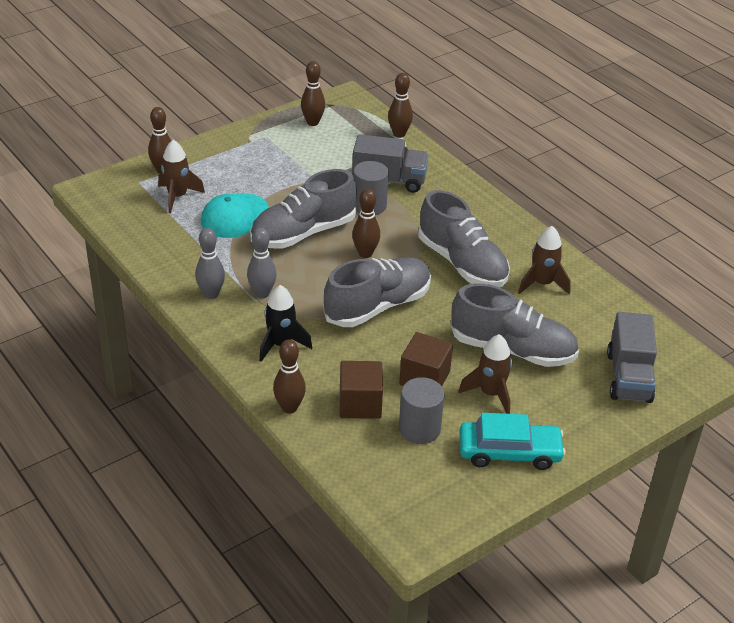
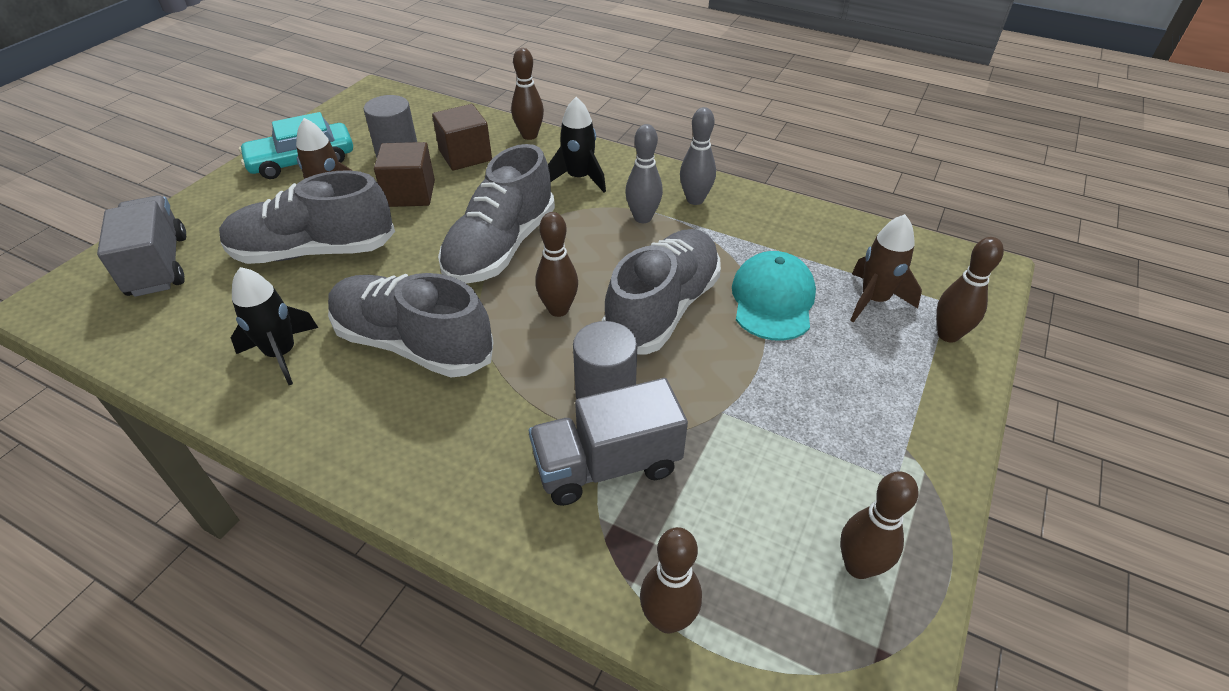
camera: 155 degrees right, 5 degrees up
brown rocket [518,226,571,294] -> black rocket [231,267,318,385]

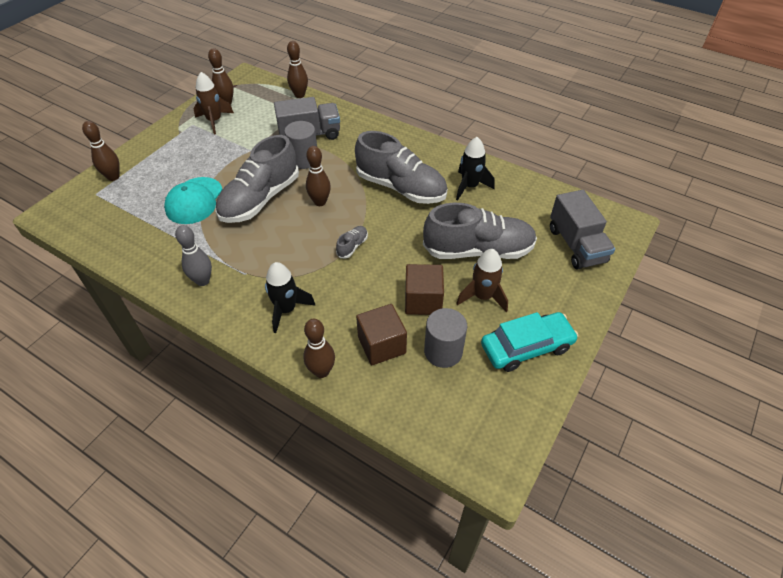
camera: 175 degrees left, 5 degrees up
grey shoe [438,144,555,284] -> grey shoe [336,226,368,258], size x0.41
grey bowling pin [625,124,663,223] -> none
brown rocket [850,214,922,323] -> brown rocket moved to [194,72,234,135]

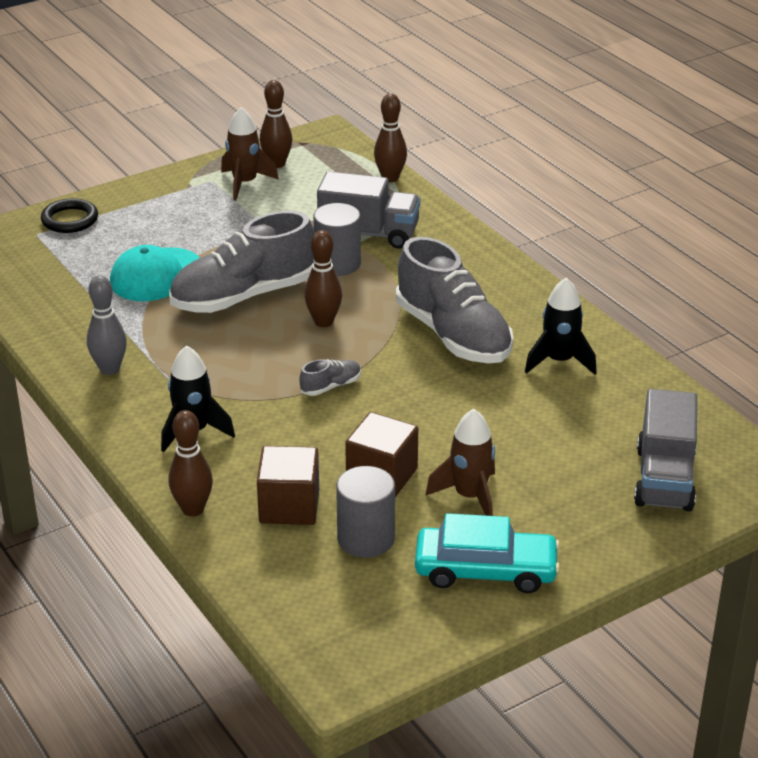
camera: 25 degrees right, 15 degrees down
brown bowling pin [82,121,120,181] -> black ring [41,198,98,233]
grey shoe [423,203,537,259] -> none

